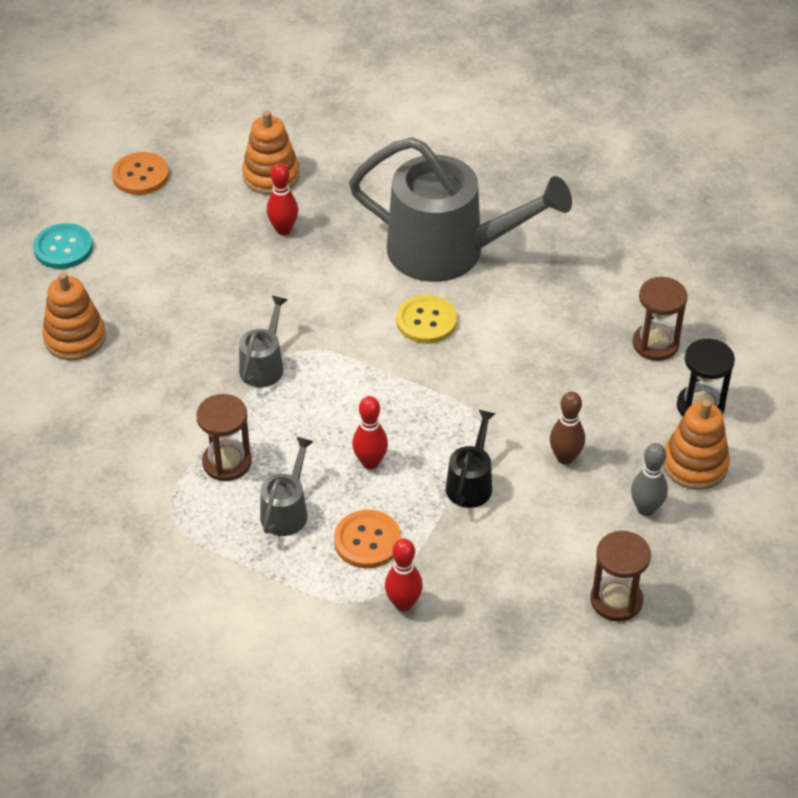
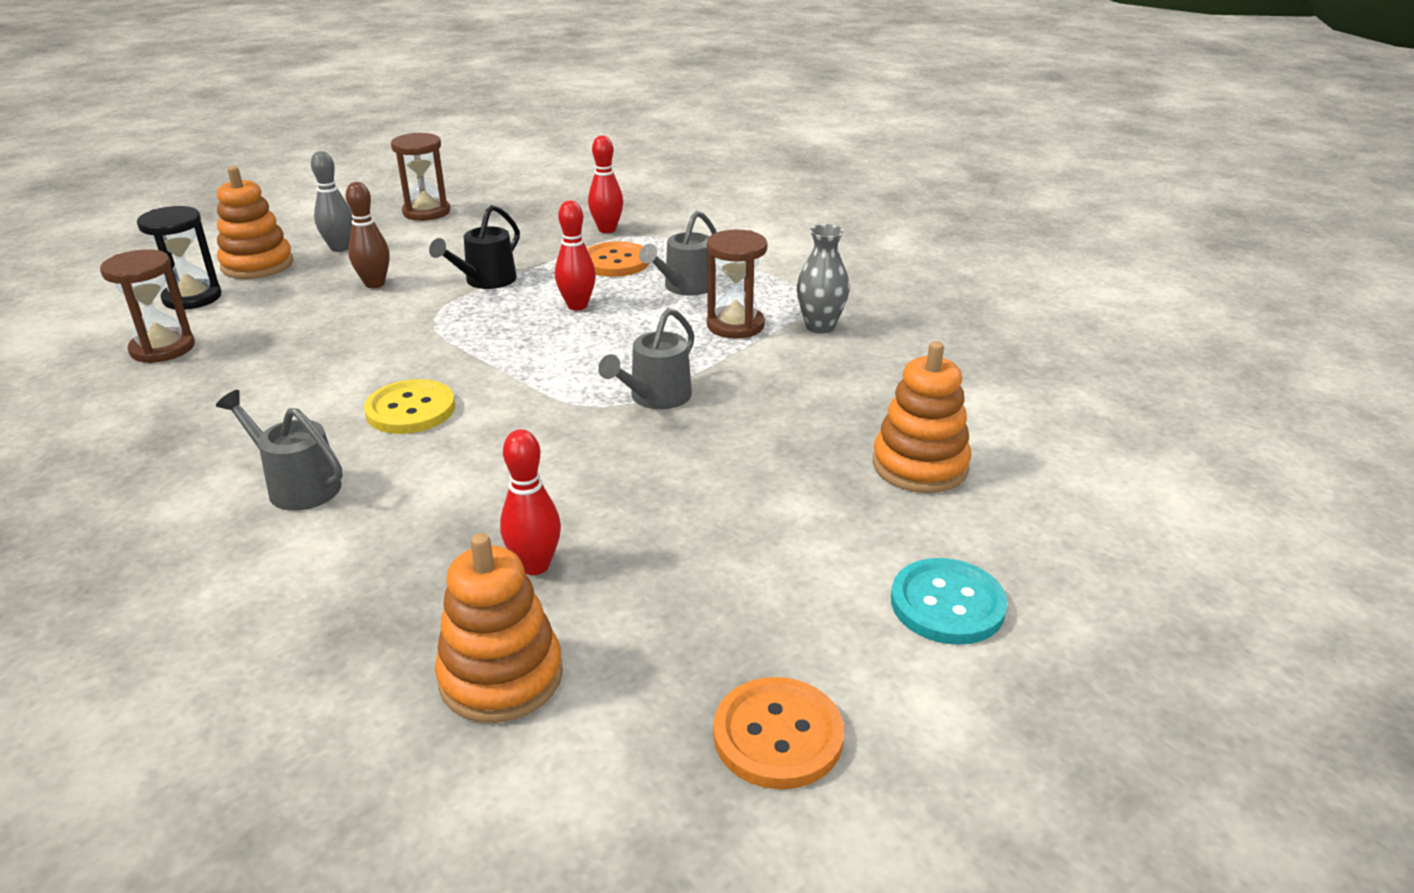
camera: 165 degrees left, 15 degrees down
grey watering can [349,137,572,282] -> grey watering can [216,390,343,511], size x0.44
none -> grey vase [797,224,850,334]

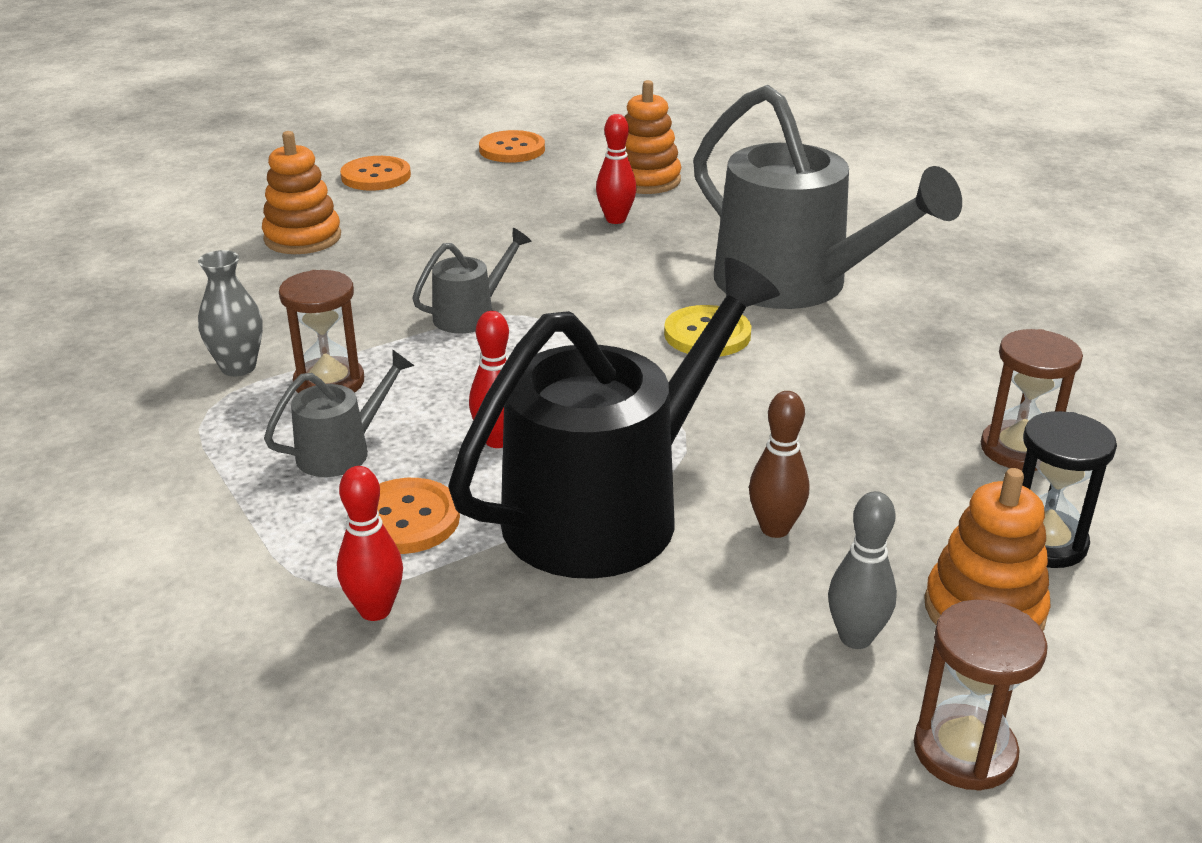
camera: 165 degrees left, 0 degrees up
grey watering can [216,390,343,511] -> grey watering can [693,85,962,309], size x2.28
brown hourglass [391,133,450,221] -> brown hourglass moved to [914,599,1048,791]
black watering can [429,205,520,289] -> black watering can [449,257,780,579], size x2.28
turquoise button [891,558,1007,645] -> orange button [340,156,411,191]

